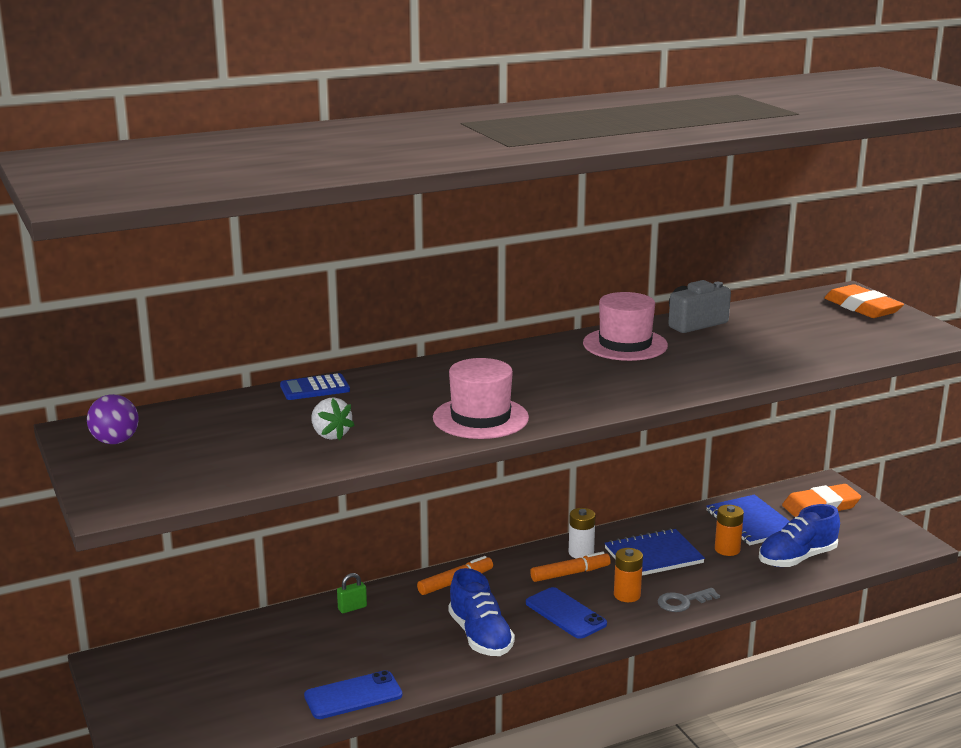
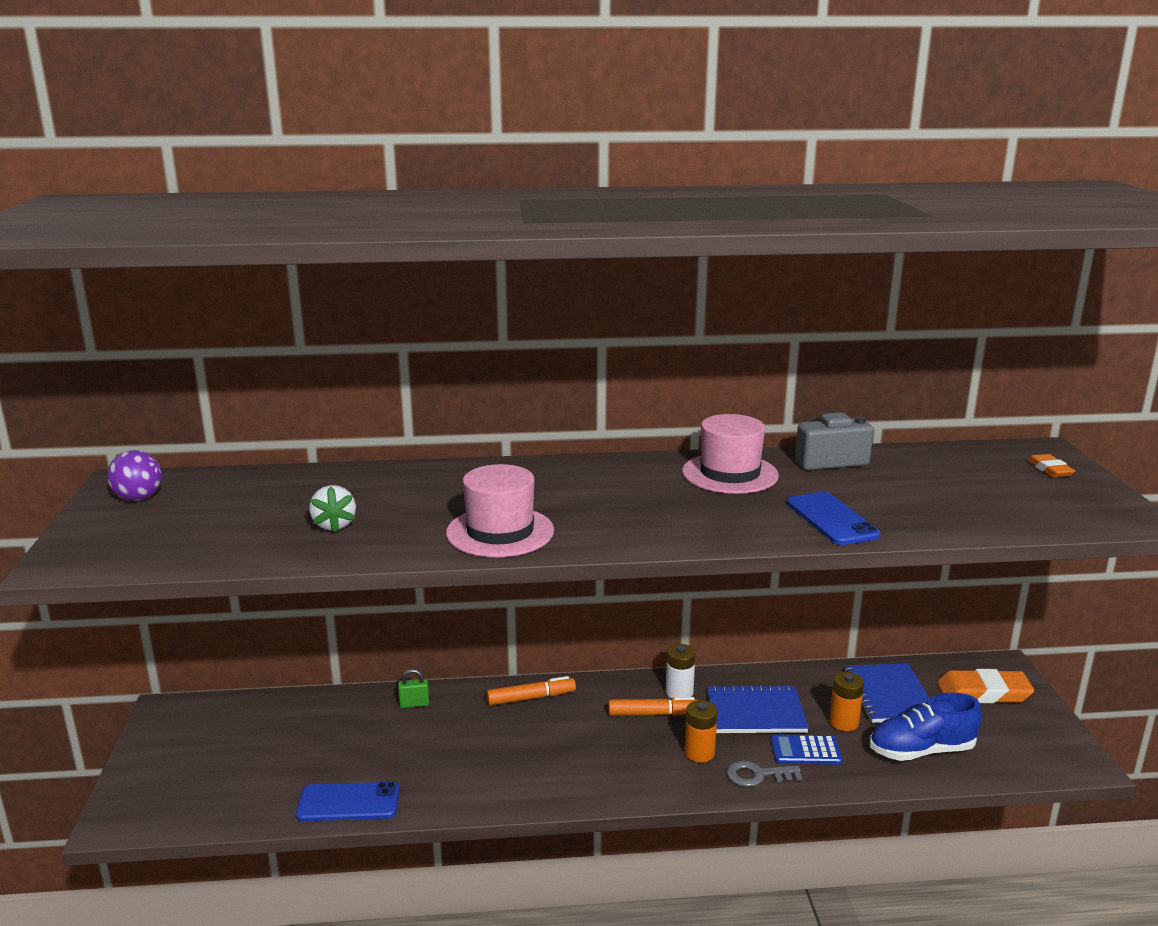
camera: 20 degrees right, 0 degrees up
blue calculator [280,373,350,400] -> blue calculator moved to [771,734,843,765]
blue shoe [448,568,515,656] -> none
blue phone [526,587,607,639] -> blue phone moved to [787,492,881,545]
orange eraser [824,284,904,318] -> orange eraser [1027,454,1075,477], size x0.54

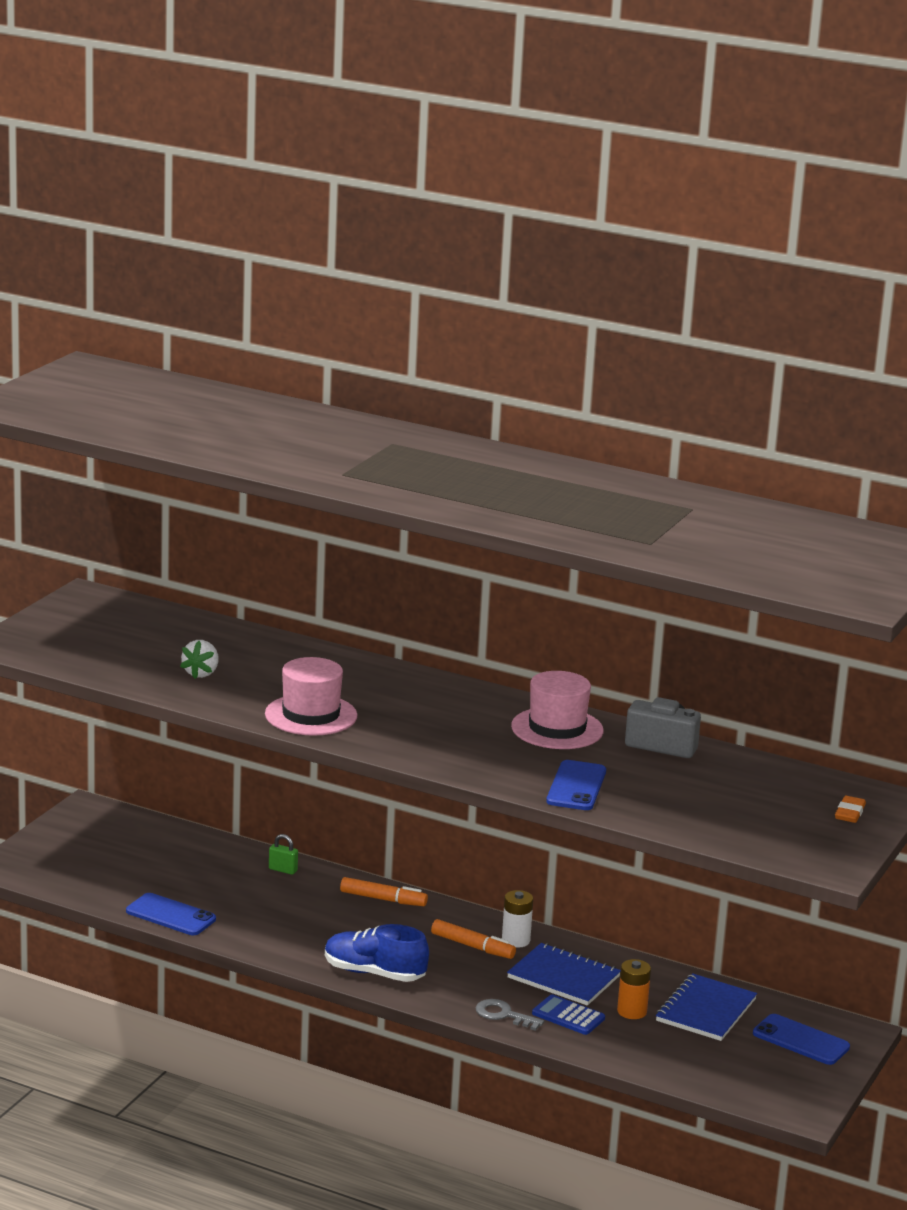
camera: 30 degrees right, 0 degrees up
purple ball [107,450,162,501] -> none
orange battery [684,700,718,762] -> none
blue shoe [870,692,982,761] -> blue shoe moved to [325,924,429,982]
orange eraser [937,669,1034,703] -> blue phone [753,1014,850,1065]

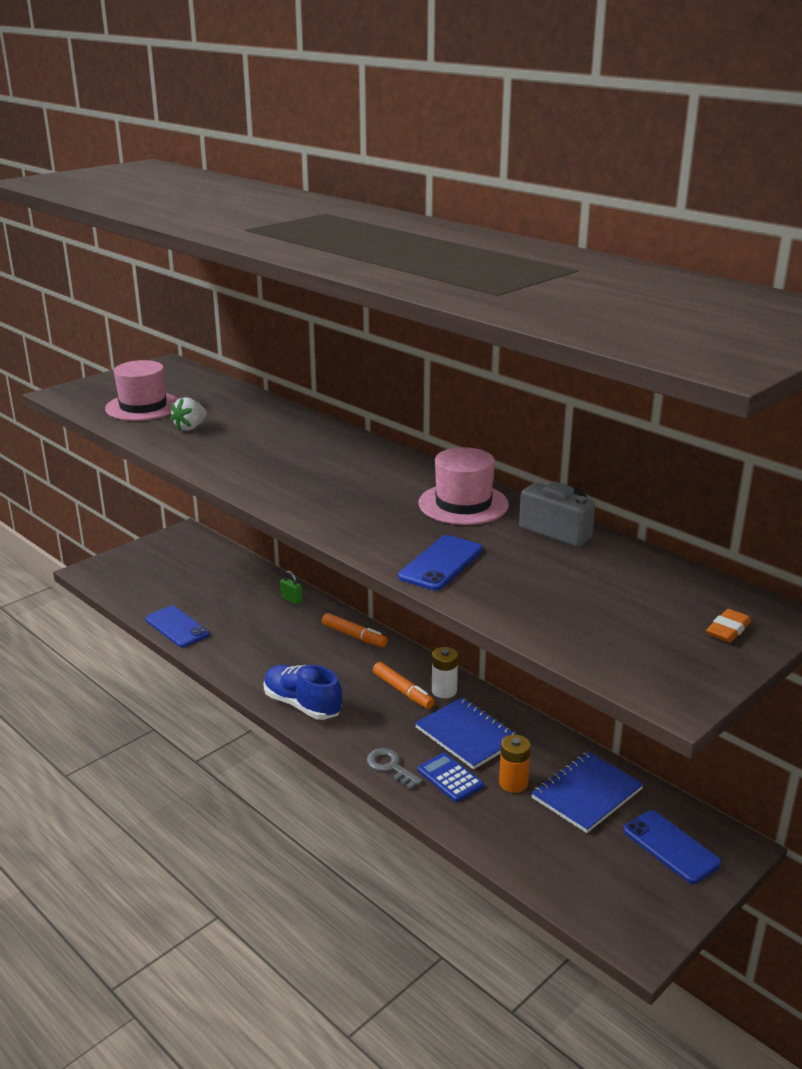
camera: 20 degrees right, 5 degrees up
pink hat [265,657,357,736] -> pink hat moved to [105,360,178,421]

